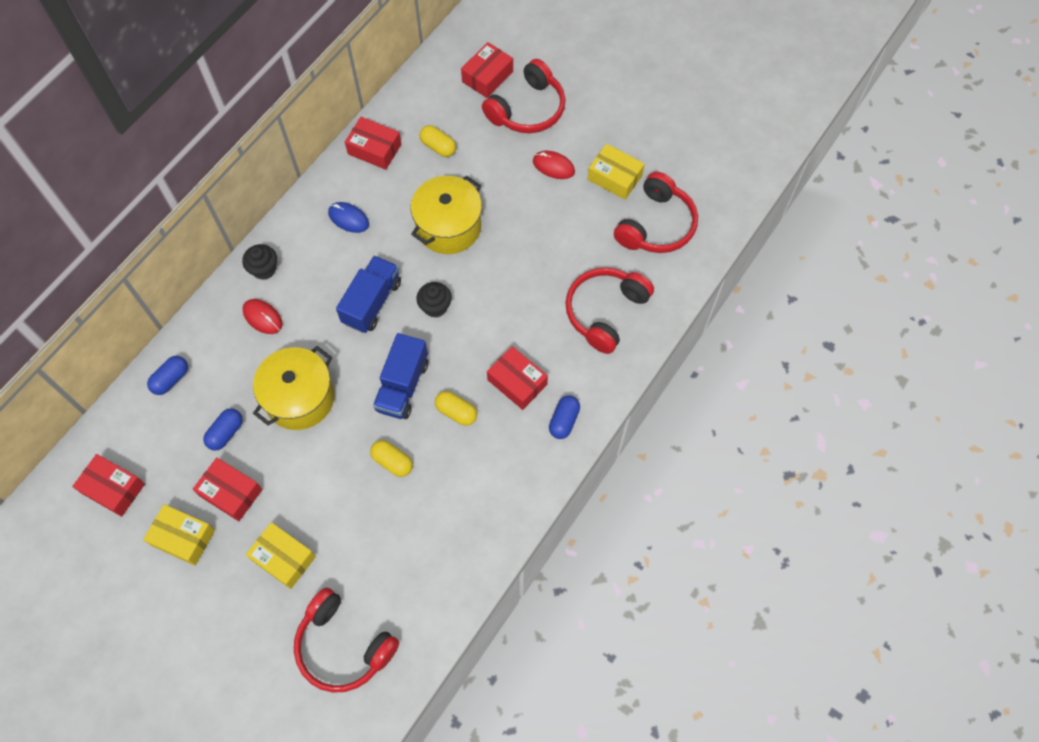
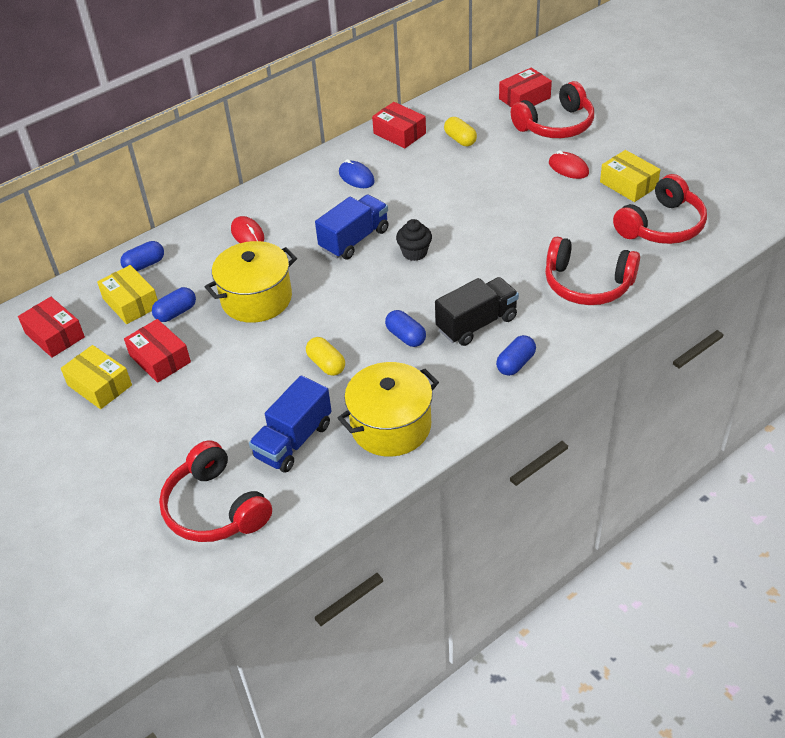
camera: 20 degrees right, 20 degrees down
black cupcake [242,244,277,280] -> none
yellow box [245,522,316,589] -> yellow box moved to [97,265,158,324]
blue truck [373,333,428,419] -> blue truck moved to [249,375,332,473]
yellow pot [411,176,482,254] -> yellow pot moved to [338,362,439,457]
yellow capsule [435,391,477,426] -> blue capsule [385,310,426,347]
red box [487,346,548,410] -> black truck [435,277,519,346]
red headphones [565,268,654,354] -> red headphones turned 120 degrees counterclockwise [545,237,640,305]

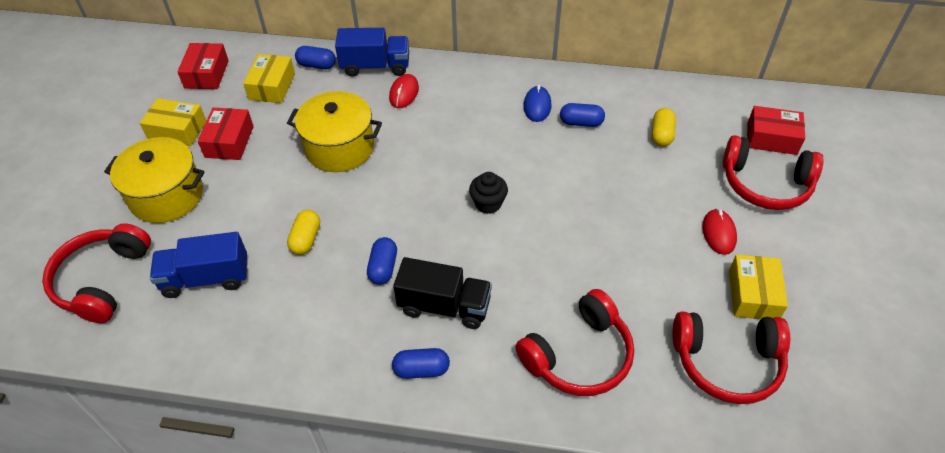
camera: 45 degrees right, 5 degrees up
yellow box [61,345,132,409] -> yellow box turned 75 degrees counterclockwise [140,98,206,146]
blue capsule [152,287,196,322] -> blue capsule moved to [560,103,605,127]
blue truck [315,194,388,259] -> blue truck moved to [335,28,409,77]
yellow pot [338,362,439,457] -> yellow pot moved to [104,137,205,223]
red box [372,102,426,149] -> none
red headphones [545,237,640,305] -> red headphones turned 105 degrees counterclockwise [515,289,634,396]

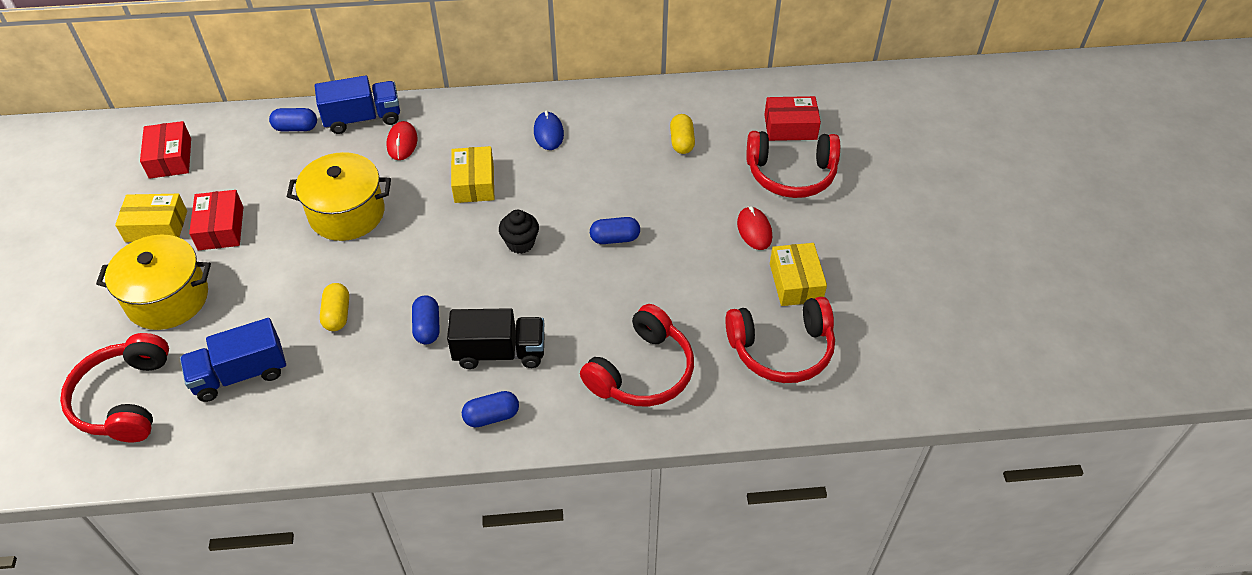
camera: 15 degrees left, 0 degrees up
yellow box [243,54,295,103] -> yellow box moved to [451,146,494,203]
blue capsule [560,103,605,127] -> blue capsule moved to [590,217,640,244]

